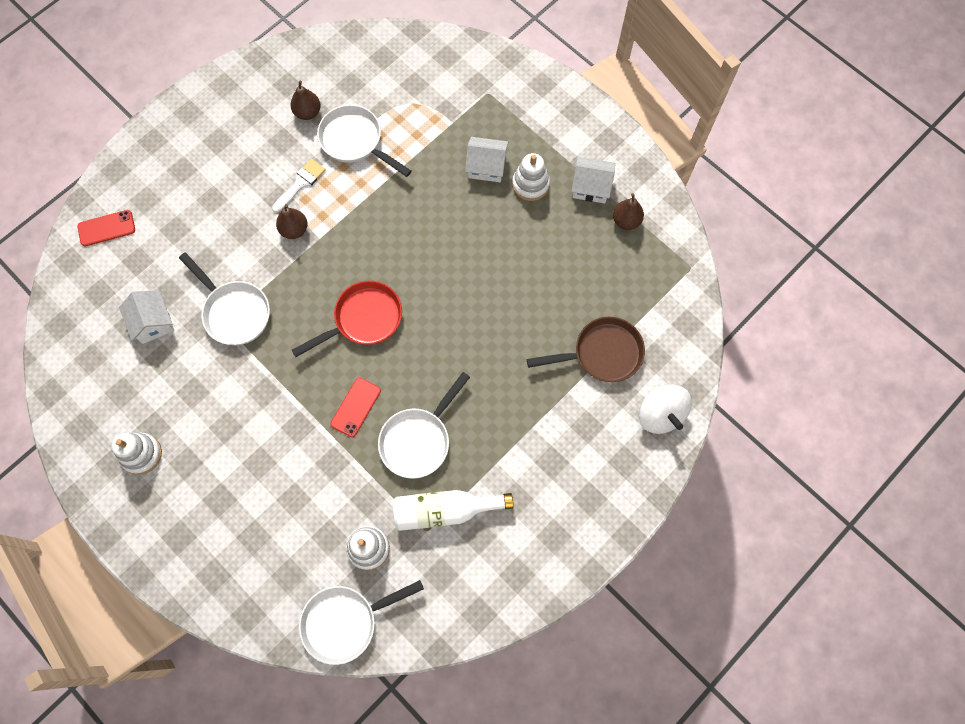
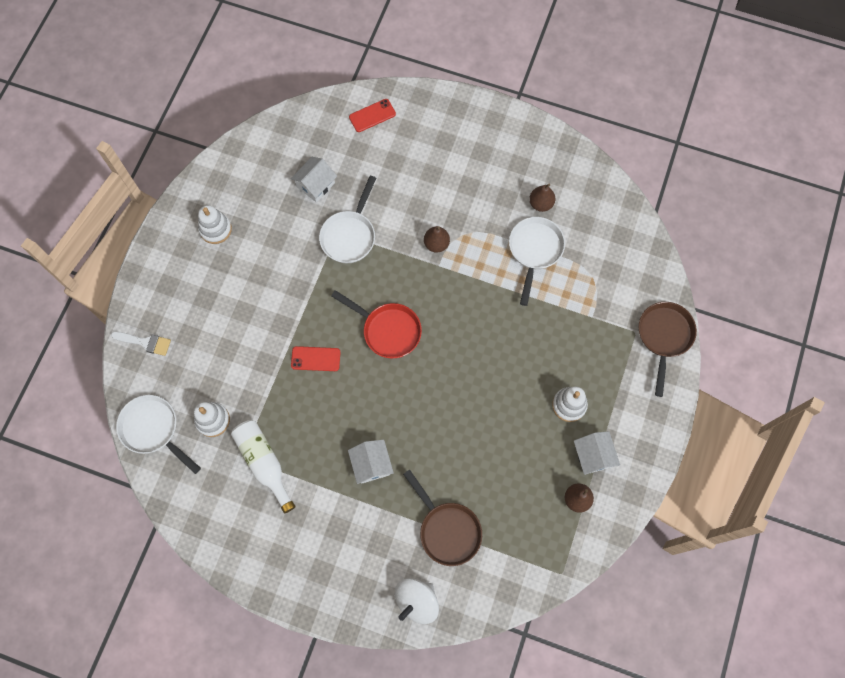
camera: 65 degrees right, 0 degrees up
red phone [77,210,135,246] -> red phone turned 75 degrees counterclockwise [349,99,396,132]
white brush [272,159,326,213] -> white brush moved to [111,331,171,356]
white pan [378,372,470,479] -> none
white house [465,137,508,182] -> white house moved to [348,440,394,484]
none -> brown pan [639,302,697,397]

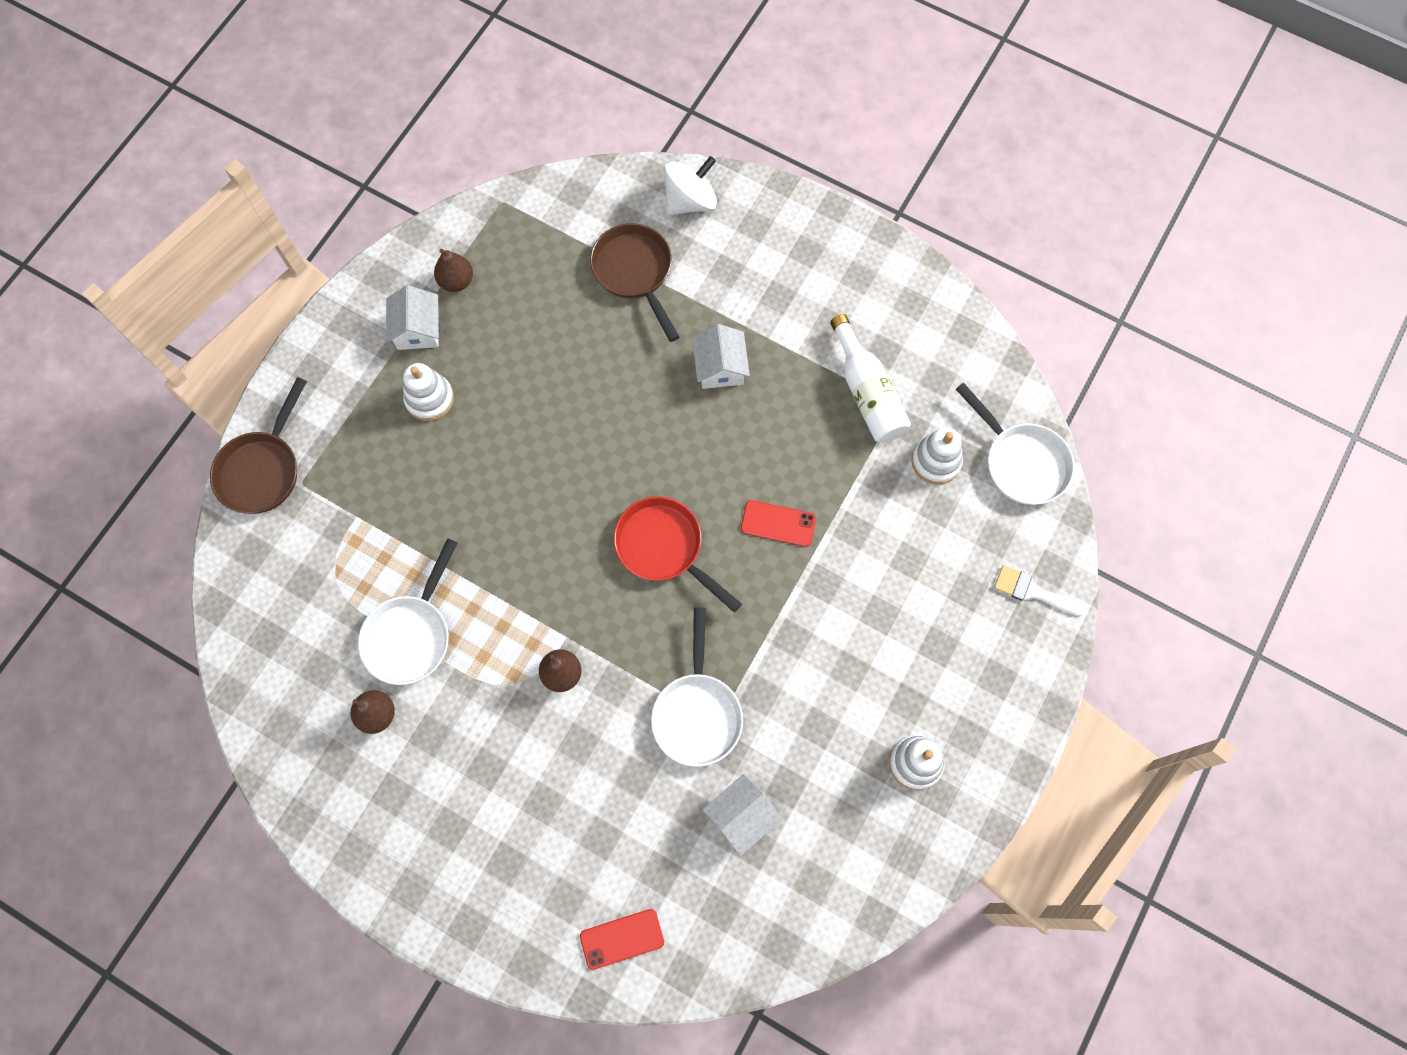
camera: 170 degrees left, 0 degrees up
white pan [319,176,376,264] -> white pan turned 150 degrees clockwise [651,607,743,767]

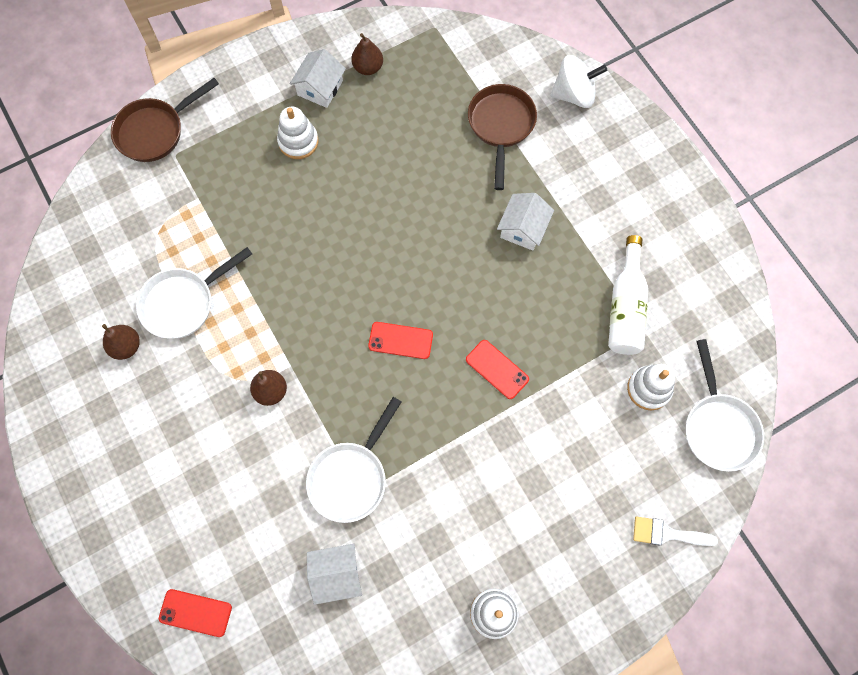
camera: 30 degrees right, 0 degrees up
red pan [614,496,742,612] -> red phone [368,322,433,359]
white brush [994,565,1086,616] -> white brush turned 45 degrees counterclockwise [633,517,718,546]

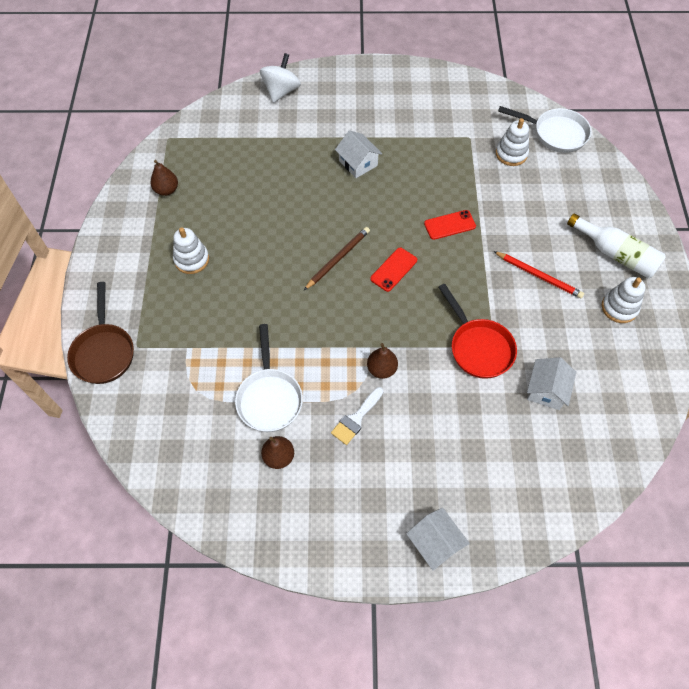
camera: 60 degrees left, 10 degrees down
red phone [159,589,232,637] -> none
white house [290,49,346,108] -> white house moved to [406,508,470,571]
white pan [306,397,401,523] -> red pan [438,284,517,379]
brown pan [468,84,537,190] -> none
white bottle [608,235,648,355] -> white bottle moved to [567,214,666,278]
white brush [633,517,718,546] -> white brush moved to [331,387,384,445]
none -> brown pencil [304,227,370,290]
none -> red pencil [494,251,584,299]

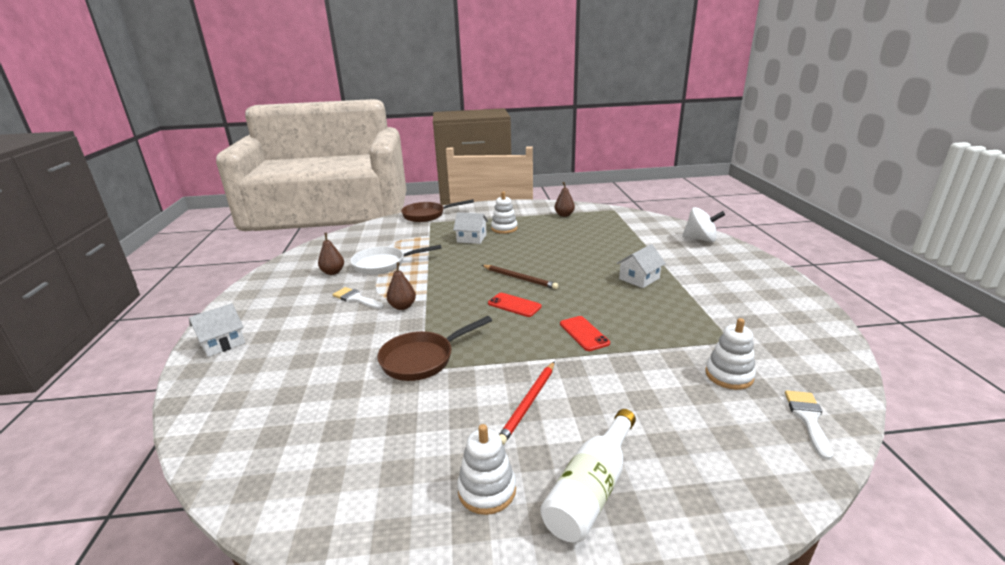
camera: 85 degrees right, 35 degrees down
red pan [438,284,517,379] -> brown pan [377,316,492,381]
white pan [498,106,591,153] -> white brush [785,390,833,460]
white house [527,357,576,410] -> white house moved to [453,212,488,244]

